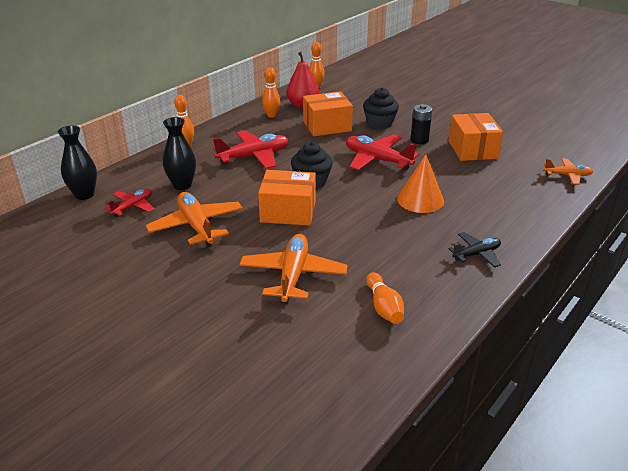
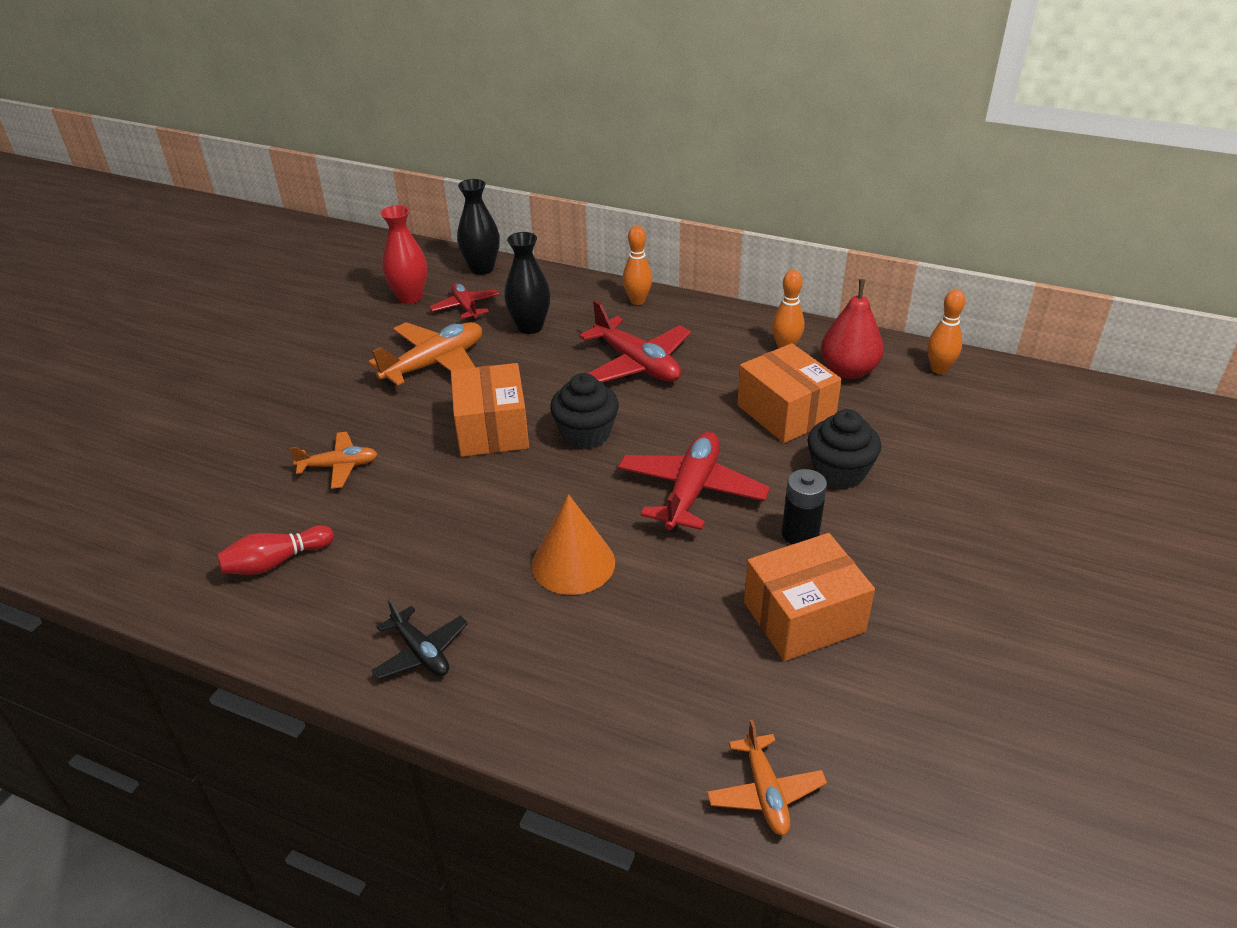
camera: 75 degrees right, 5 degrees up
red plane [105,189,154,217] -> red plane turned 135 degrees counterclockwise [430,283,499,321]
orange plane [239,234,348,304] -> orange plane [290,432,378,489], size x0.59
orange bowling pin [366,272,404,324] -> red bowling pin [217,525,334,575]
none -> red vase [381,205,427,304]

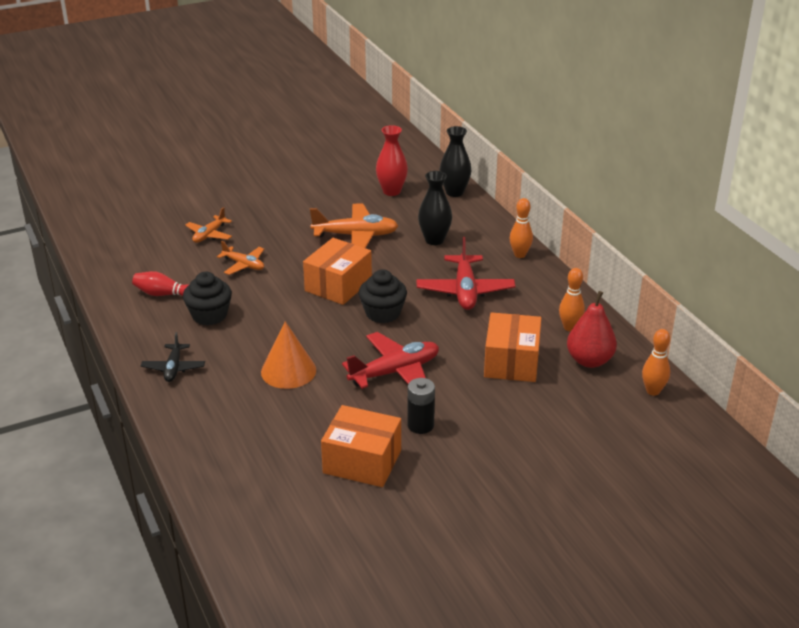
camera: 40 degrees right, 5 degrees down
red plane [430,283,499,321] -> none
orange plane [707,720,827,836] -> orange plane moved to [185,207,232,243]
black cupcake [808,409,881,489] -> black cupcake moved to [183,272,232,326]

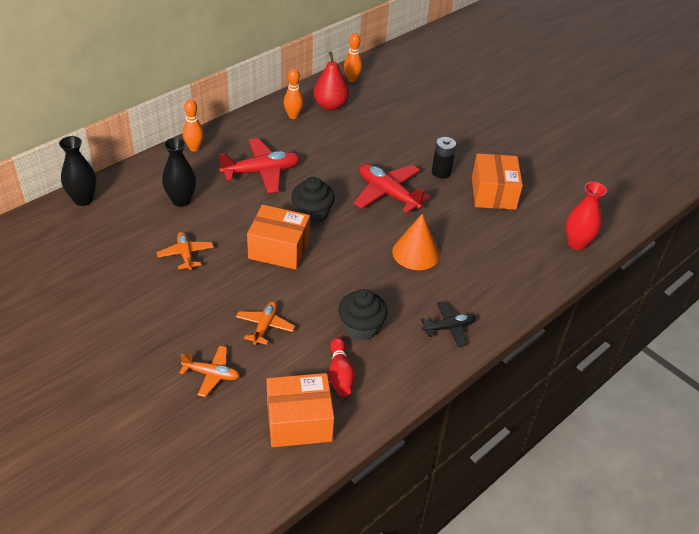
camera: 110 degrees left, 10 degrees up
orange plane [310,204,398,248] -> orange plane [157,232,214,271], size x0.59
red vase [376,125,408,196] -> red vase moved to [566,182,607,250]
orange box [484,312,541,382] -> orange box moved to [267,373,334,447]

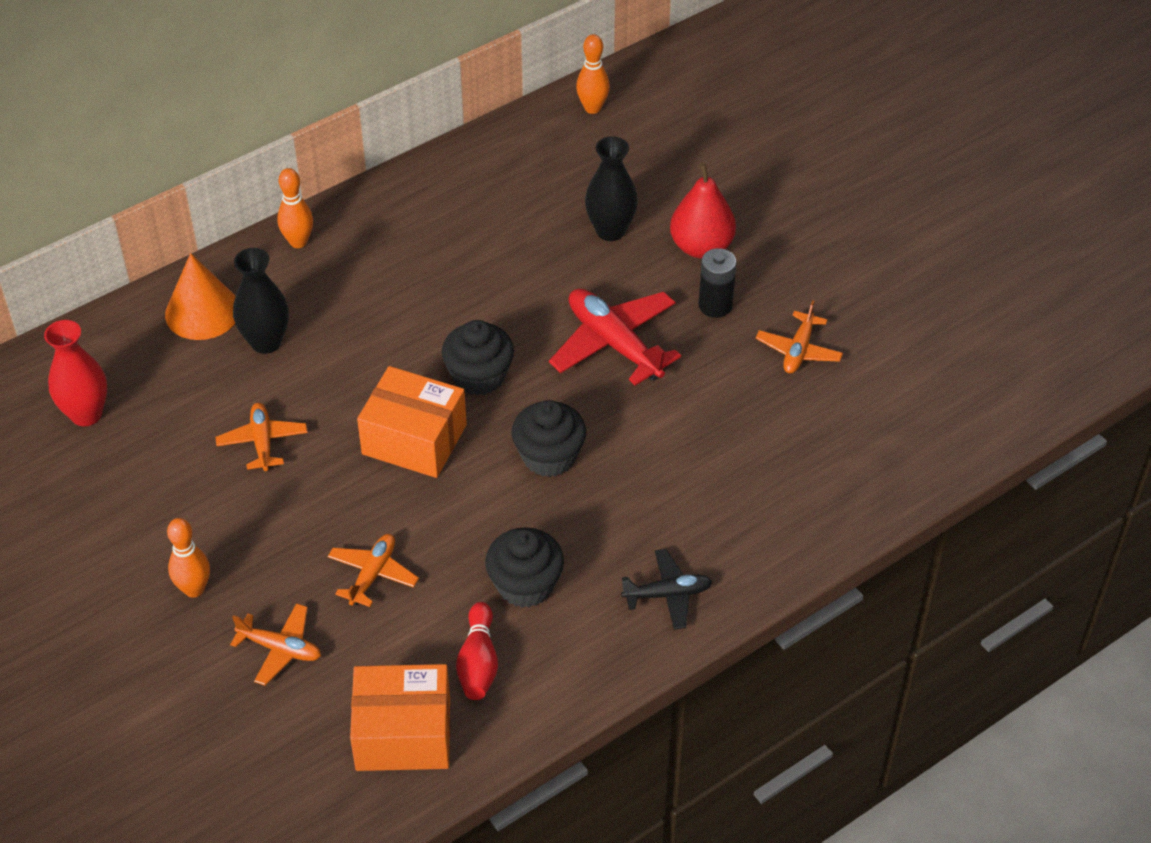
camera: 10 degrees right, 5 degrees up
black vase [59,136,97,206] -> black vase moved to [585,136,638,241]
red plane [218,138,300,193] -> none
orange bowling pin [284,68,303,119] -> orange bowling pin moved to [167,518,210,598]
red pear [313,52,349,110] -> red pear moved to [670,163,736,258]
orange cone [392,214,440,270] -> orange cone moved to [165,253,236,340]
orange box [472,153,523,210] -> orange plane [756,300,843,374]
red vase [566,182,607,250] -> red vase moved to [44,320,107,426]
none -> black cupcake [511,400,586,477]

